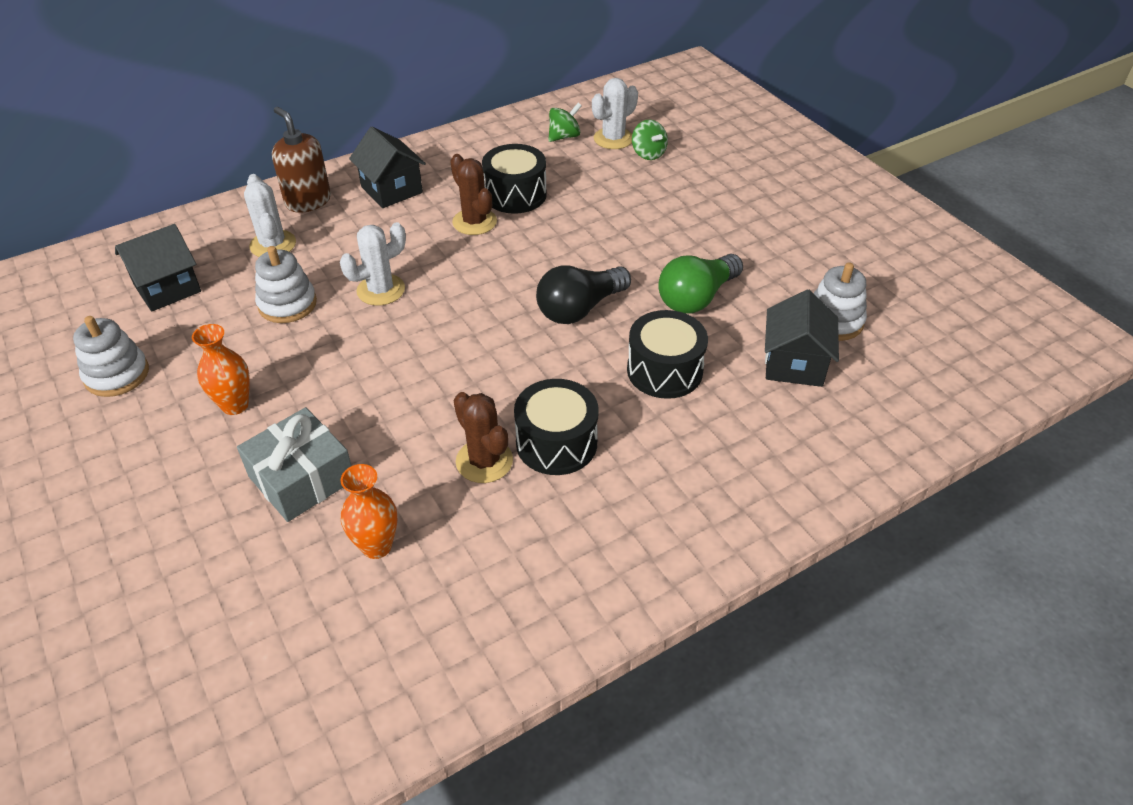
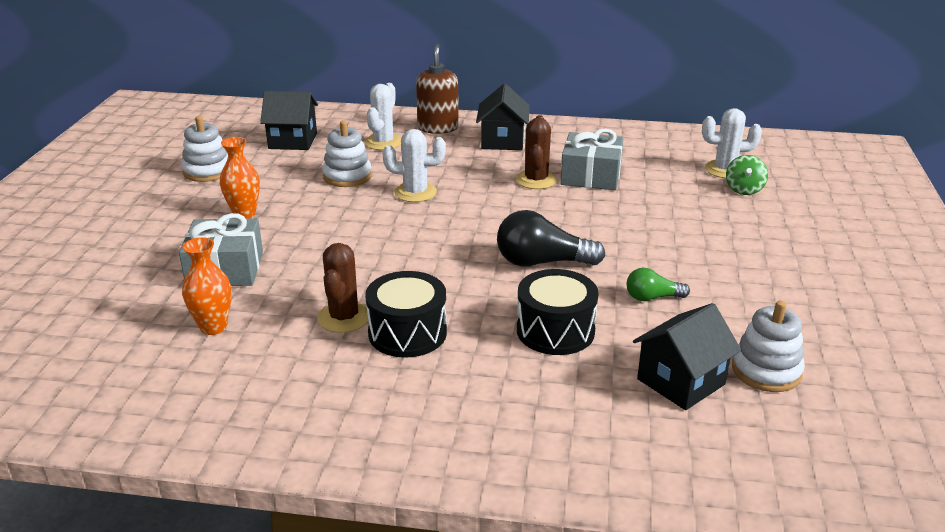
camera: 40 degrees right, 15 degrees down
black drum [482,144,547,214] -> grey gift [560,128,624,190]
green spinning top [548,103,582,142] -> none
green light bulb [658,254,743,314] -> green light bulb [627,268,690,301], size x0.56

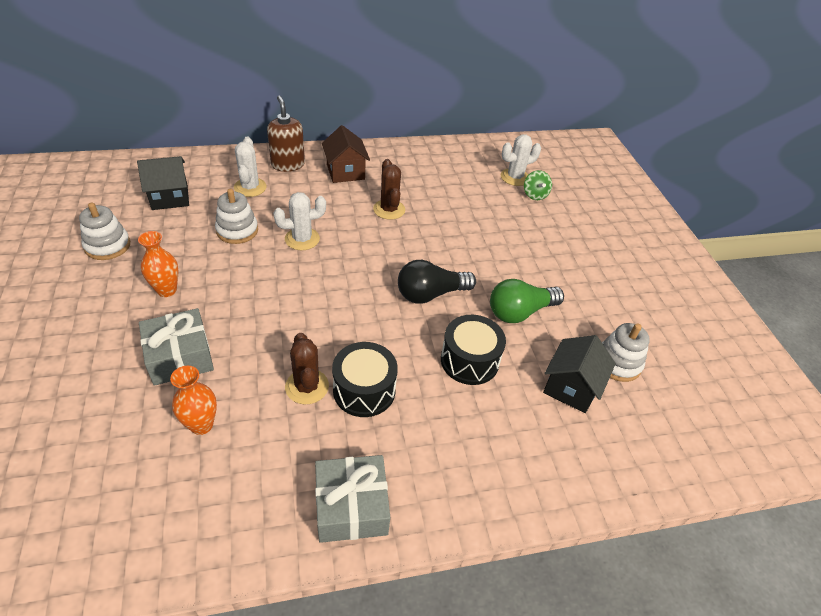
camera: 25 degrees left, 15 degrees up
black house [476,83,530,150] -> brown house [322,125,370,183]
grey gift [560,128,624,190] -> grey gift moved to [315,455,390,543]
green light bulb [627,268,690,301] -> green light bulb [490,279,564,323], size x1.78

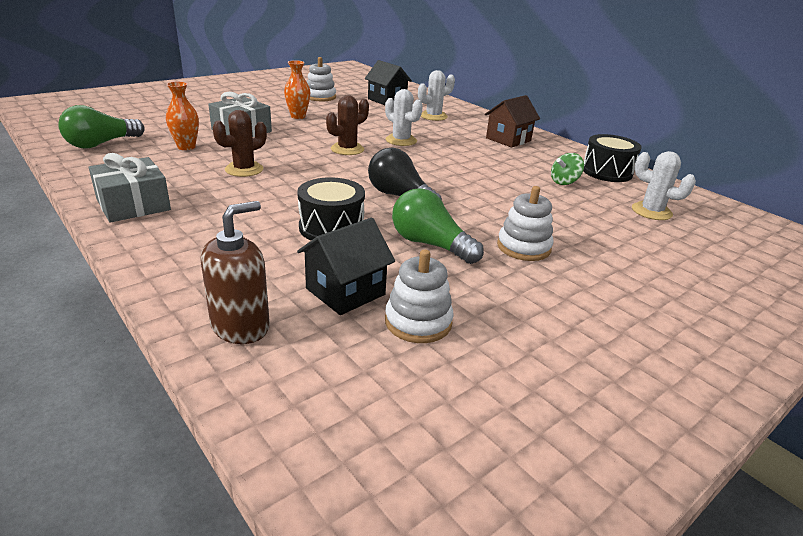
camera: 65 degrees right, 15 degrees down
white stacking toy [215,189,258,244] -> white stacking toy moved to [497,186,554,261]
brown soap dispenser [267,96,305,172] -> brown soap dispenser moved to [201,201,270,344]
black drum [332,342,398,417] -> black drum moved to [583,134,642,182]
brown cactus [373,159,405,220] -> brown cactus moved to [326,95,369,155]
green spinning top [524,170,552,200] -> green spinning top moved to [551,153,584,185]
black house [543,335,616,413] -> black house turned 45 degrees counterclockwise [297,218,395,315]
none -> green light bulb [58,105,145,149]

